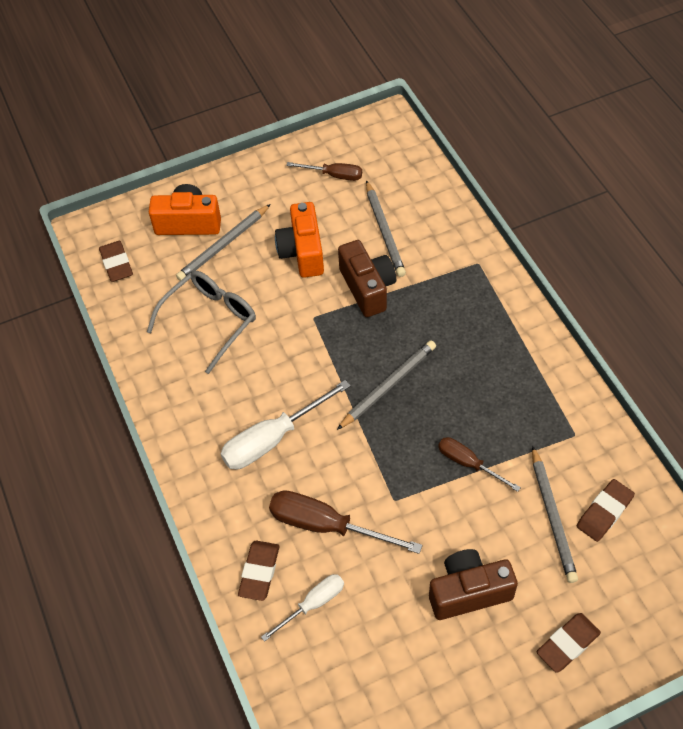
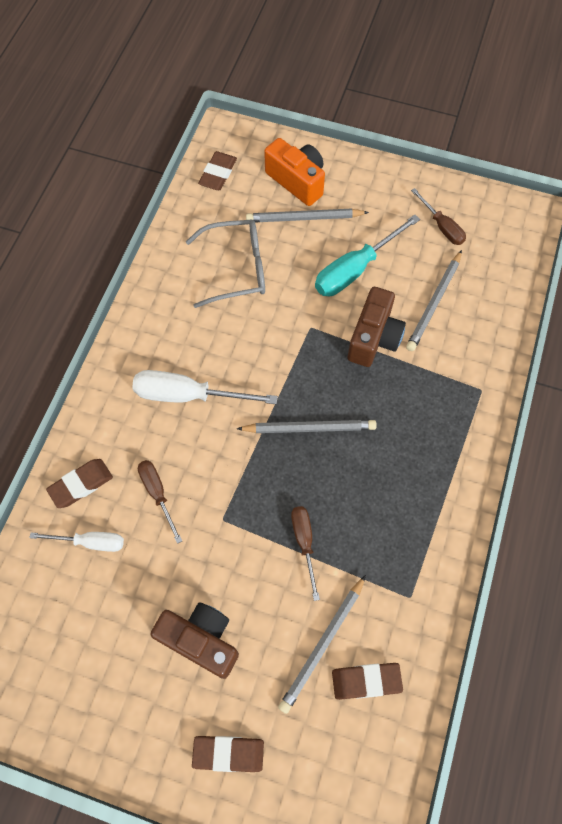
camera: 40 degrees right, 10 degrees up
brown screwdriver [269,490,422,554] -> brown screwdriver [138,460,182,544], size x0.60
orange camera [275,202,324,278] -> turquoise screwdriver [315,214,420,296]

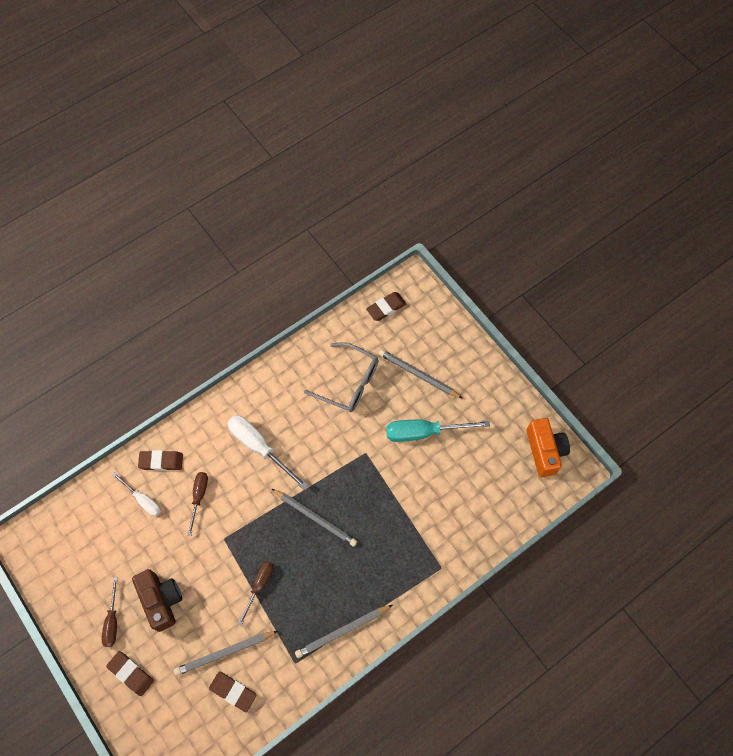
camera: 35 degrees right, 0 degrees up
orange camera [264,138,325,206] -> orange camera moved to [526,418,570,477]
brown camera [348,287,406,367] -> none
grey pencil [406,250,462,351] -> grey pencil moved to [295,605,392,658]
brown screwdriver [411,188,466,245] -> brown screwdriver moved to [102,577,118,647]

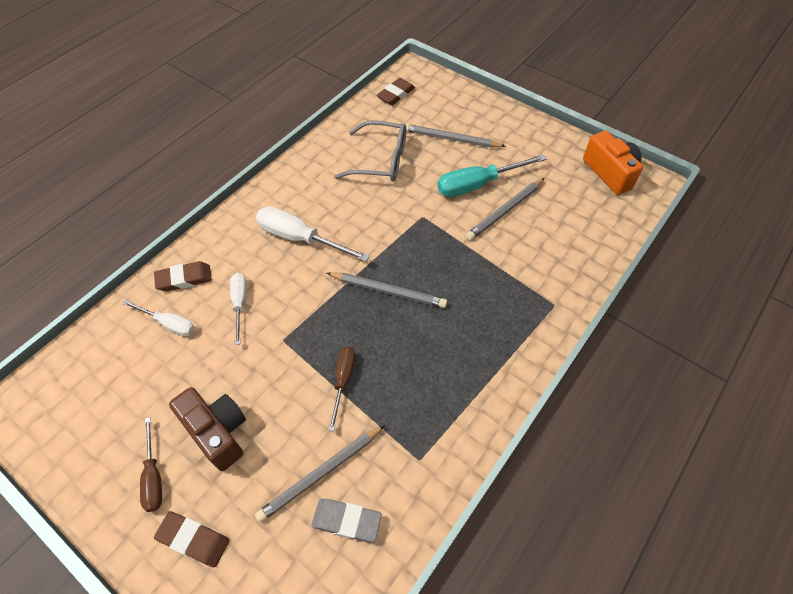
camera: 15 degrees left, 10 degrees down
brown screwdriver [187,472,208,536] -> white screwdriver [230,273,247,345]
brown eraser [209,671,257,712] -> grey eraser [311,499,382,542]
grey pencil [295,605,392,658] -> grey pencil moved to [466,178,545,241]

